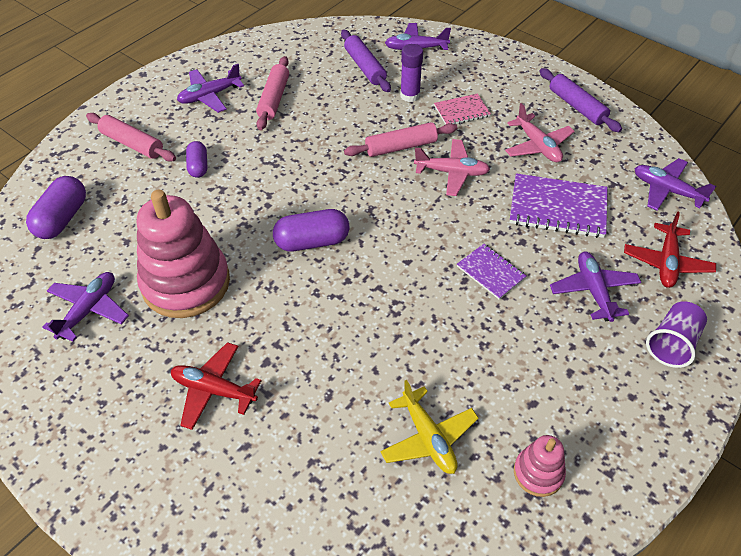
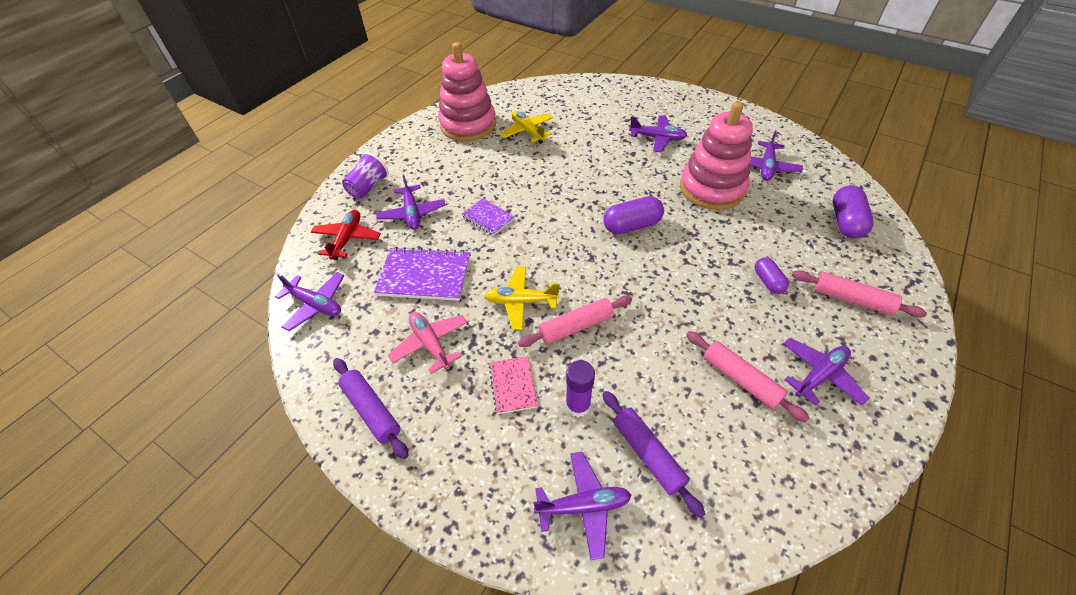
camera: 175 degrees right, 0 degrees up
red plane [171,342,262,430] -> purple plane [629,115,687,152]
pink rolling pin [256,56,289,130] -> pink rolling pin turned 45 degrees counterclockwise [686,331,809,423]
pink plane [414,139,490,196] -> yellow plane [485,267,560,330]
pink notebook [434,93,491,125] -> pink notebook turned 75 degrees counterclockwise [489,356,538,414]
pink stacking toy [514,435,566,497] -> pink stacking toy [438,42,496,141], size x2.11

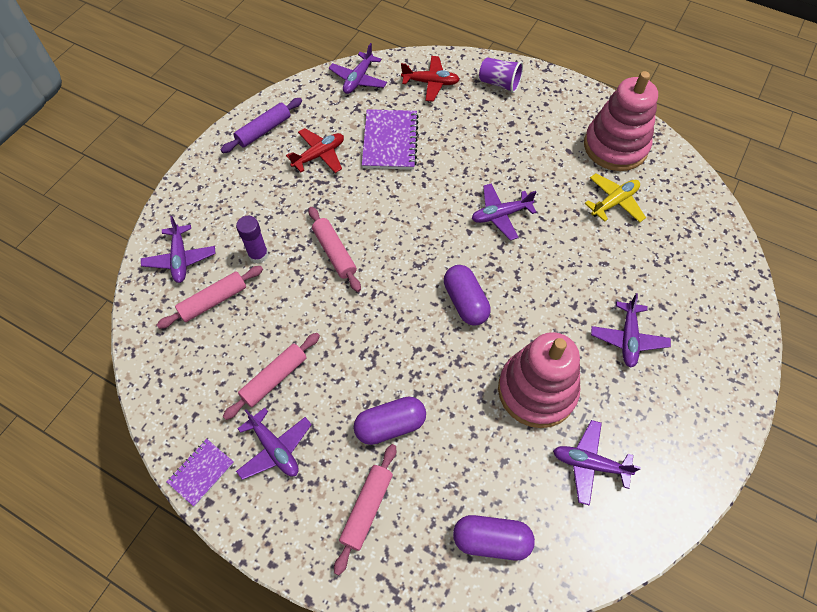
camera: 85 degrees right, 10 degrees up
purple plane [376,174,445,230] -> purple plane moved to [472,184,537,240]
pink plane [388,312,467,374] -> red plane [286,128,344,173]
purple notebook [462,198,514,236] -> purple notebook moved to [167,439,234,507]
yellow plane [485,267,560,330] -> none
pink notebook [489,356,538,414] -> none
purple rolling pin [602,391,705,518] -> pink rolling pin [157,266,263,329]
purple capsule [755,257,789,294] -> purple capsule [354,396,426,445], size x1.61

